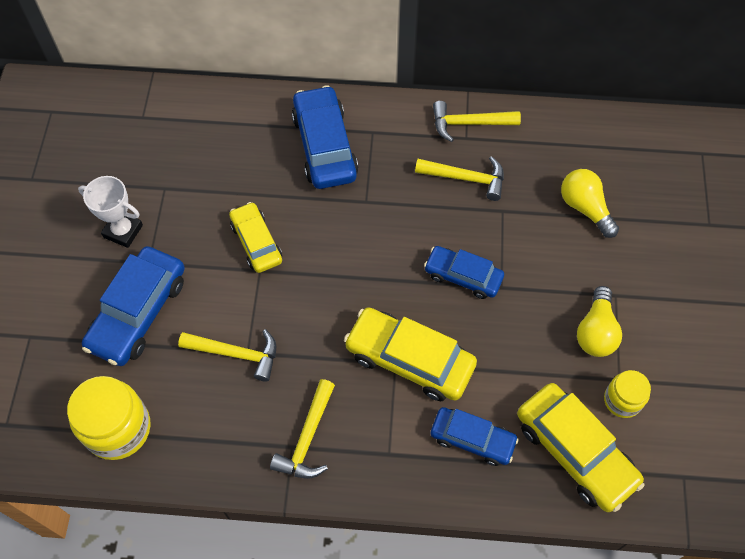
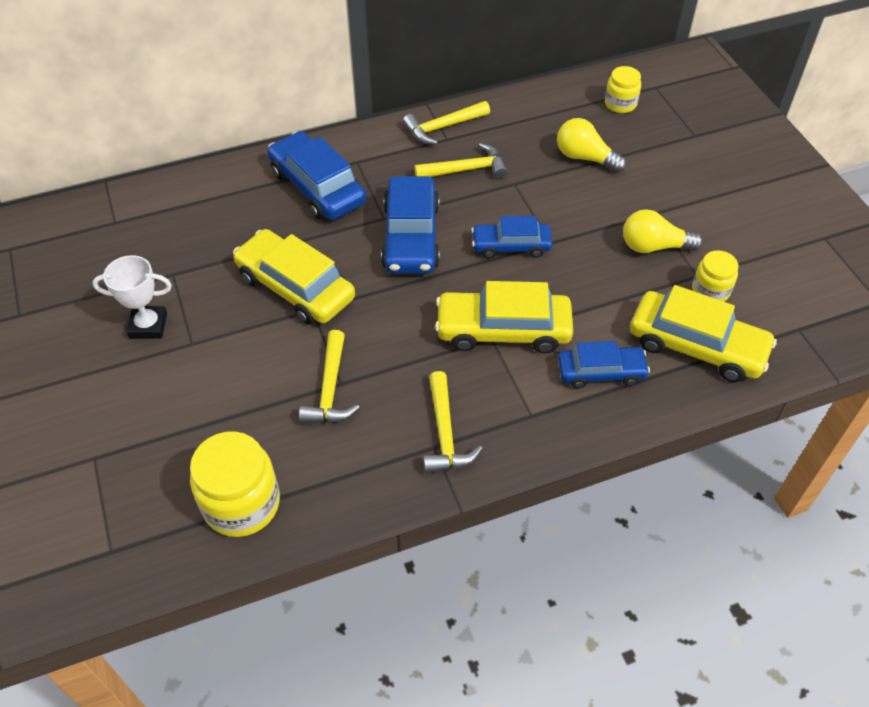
camera: 25 degrees left, 10 degrees down
blue car [82,246,185,366] -> blue car moved to [381,176,440,274]
yellow hammer [178,329,276,382] -> yellow hammer turned 105 degrees clockwise [299,330,360,423]
yellow car [229,202,282,273] -> yellow car [233,229,355,325], size x1.58
yellow light bulb [577,286,622,357] -> yellow light bulb turned 105 degrees clockwise [623,209,703,253]
none -> yellow jar [605,66,641,113]

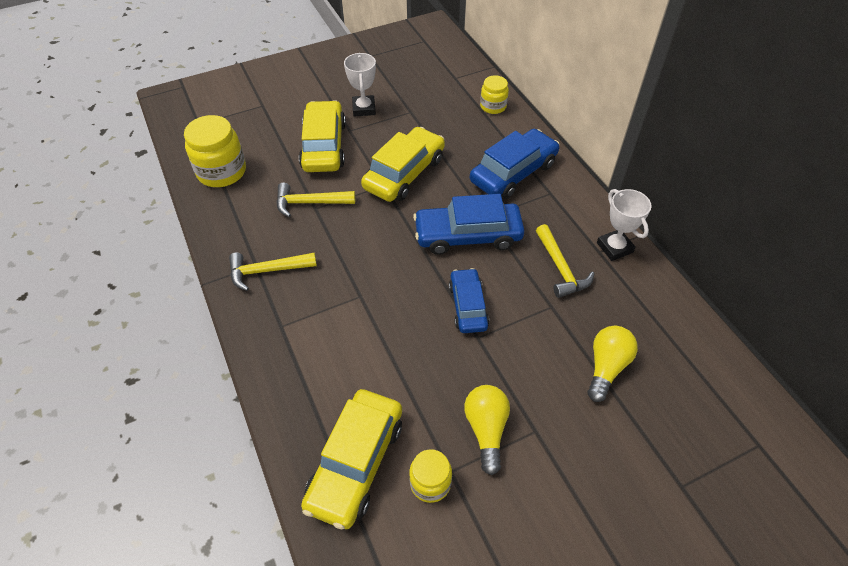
camera: 85 degrees right, 0 degrees up
yellow hammer [403,101,490,145] -> white trophy [597,189,652,261]
yellow car [435,281,573,354] -> yellow car moved to [299,100,346,172]
blue car [558,341,650,388] -> none
yellow jar [605,66,641,113] -> yellow jar moved to [480,76,509,114]

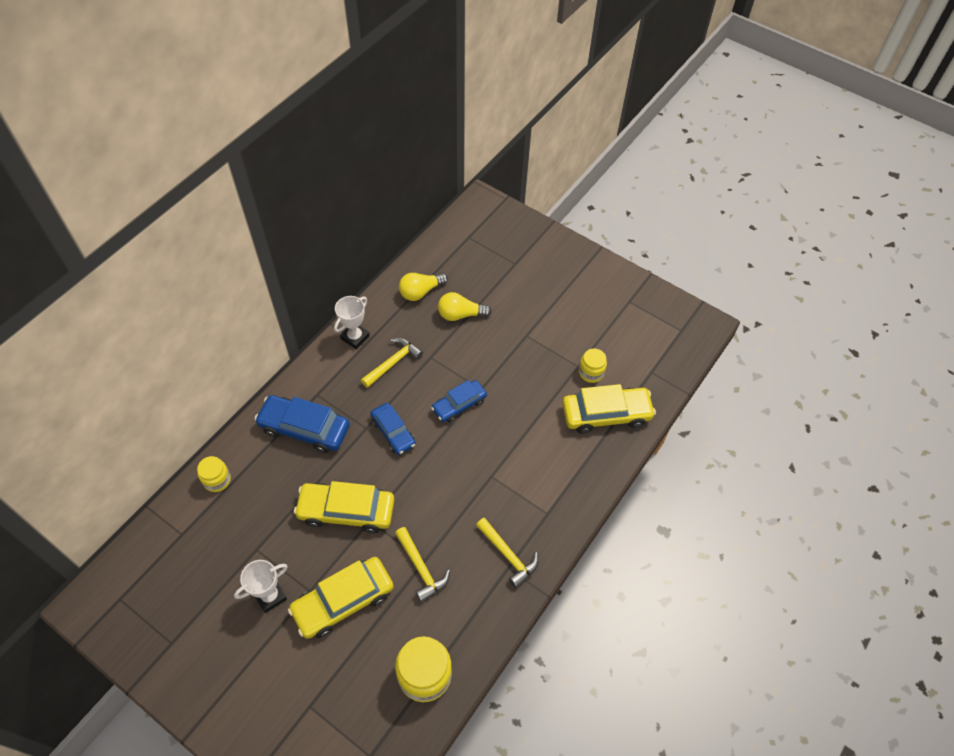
camera: 120 degrees left, 5 degrees up
blue car [413,194,525,255] -> blue car [370,403,416,455], size x0.63
yellow light bulb [464,385,510,475] -> yellow light bulb moved to [399,273,448,301]

